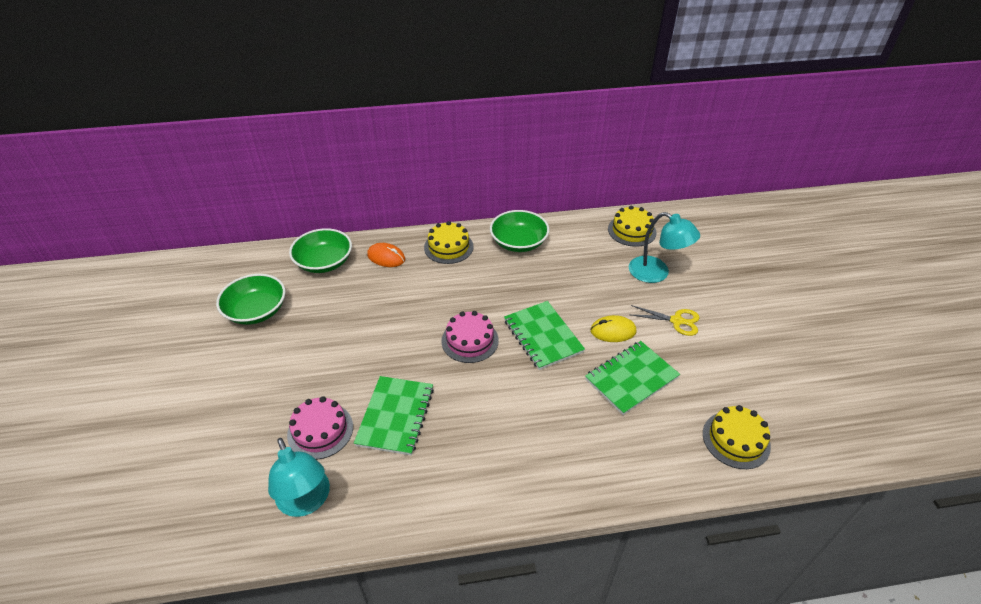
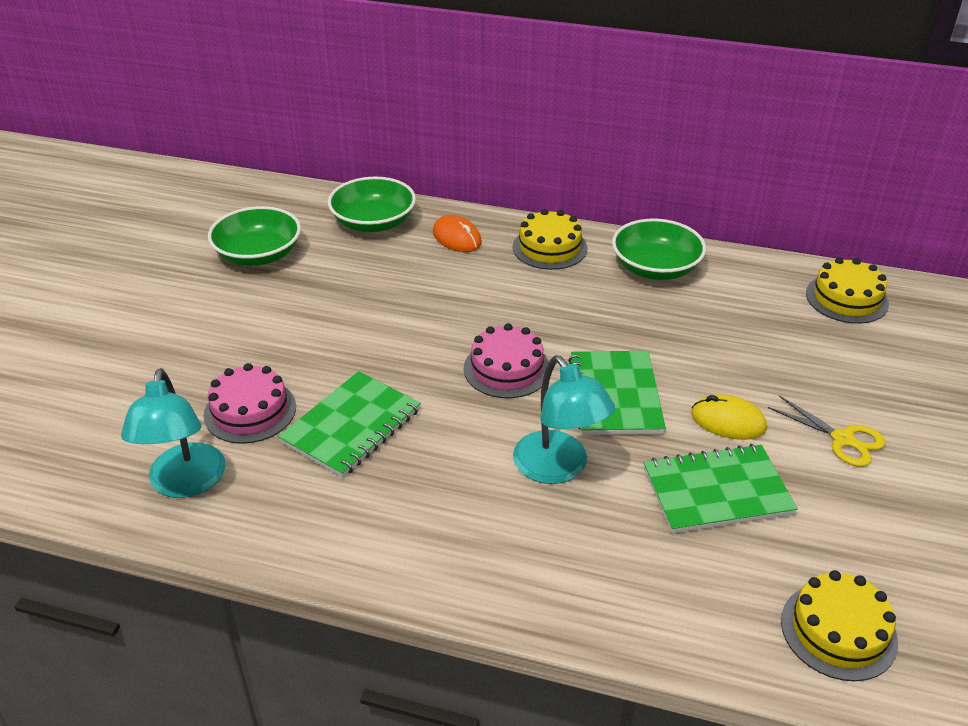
camera: 25 degrees right, 5 degrees down
turquoise lamp [629,212,700,283] -> turquoise lamp moved to [513,355,615,484]

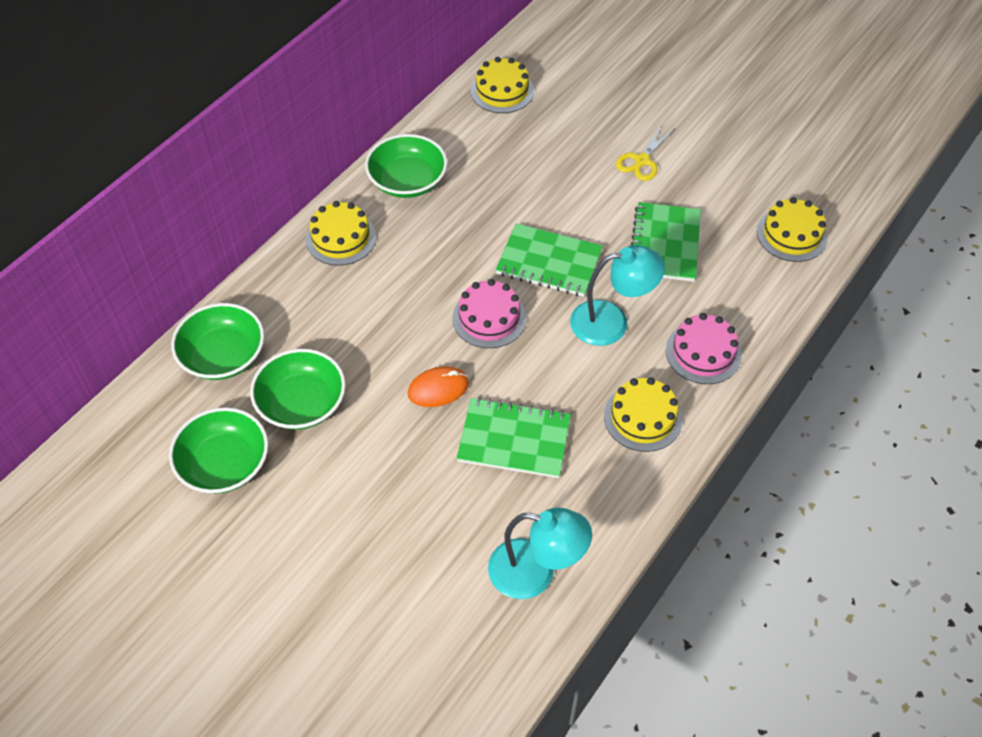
camera: 70 degrees left, 15 degrees up
pink cake [204,363,296,444] -> pink cake moved to [666,313,742,384]
green notebook [278,371,421,478] -> green notebook turned 45 degrees counterclockwise [457,397,571,478]
orange mouse [433,215,482,252] -> orange mouse moved to [408,366,469,407]
yellow mouse [691,394,767,440] -> none
yellow scissors [768,395,886,467] -> yellow scissors turned 150 degrees clockwise [616,125,675,181]
none -> green bowl [250,349,346,430]
none -> yellow cake [604,377,683,452]

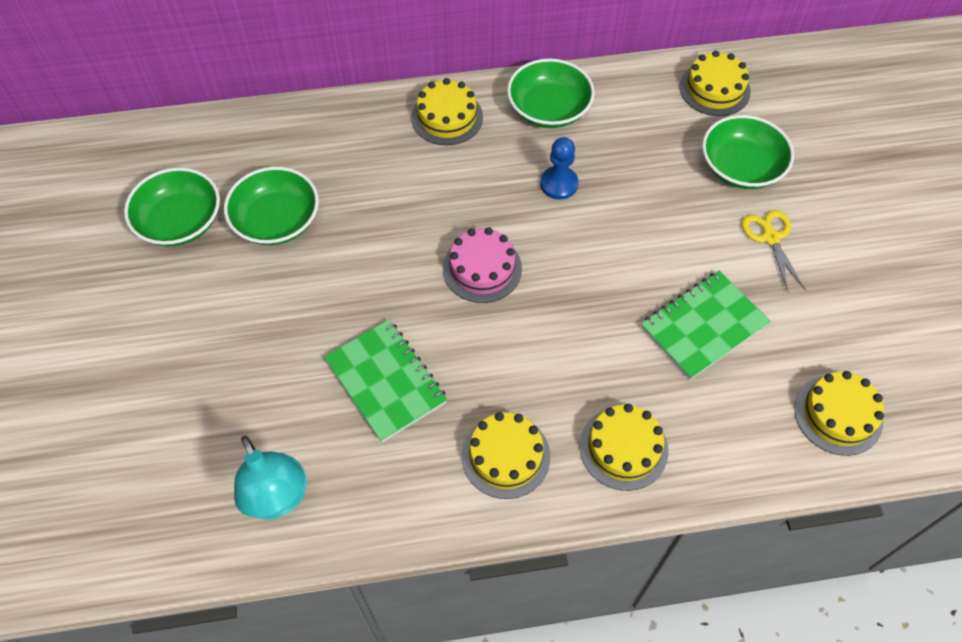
camera: 45 degrees right, 5 degrees up
green bowl [171,303,264,380] -> green bowl moved to [702,115,794,189]
orange mouse [408,366,469,407] -> none
green notebook [496,223,603,297] -> none
turquoise lamp [570,245,665,346] -> none
yellow scissors [616,125,675,181] -> yellow scissors turned 90 degrees clockwise [742,210,806,293]
pink cake [666,313,742,384] -> yellow cake [580,404,668,491]
none -> blue pawn [540,137,579,200]

